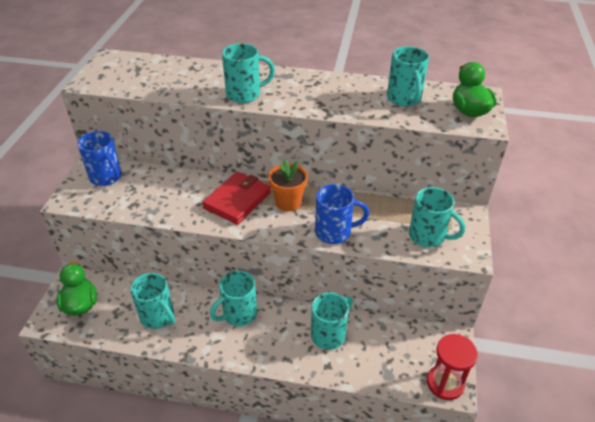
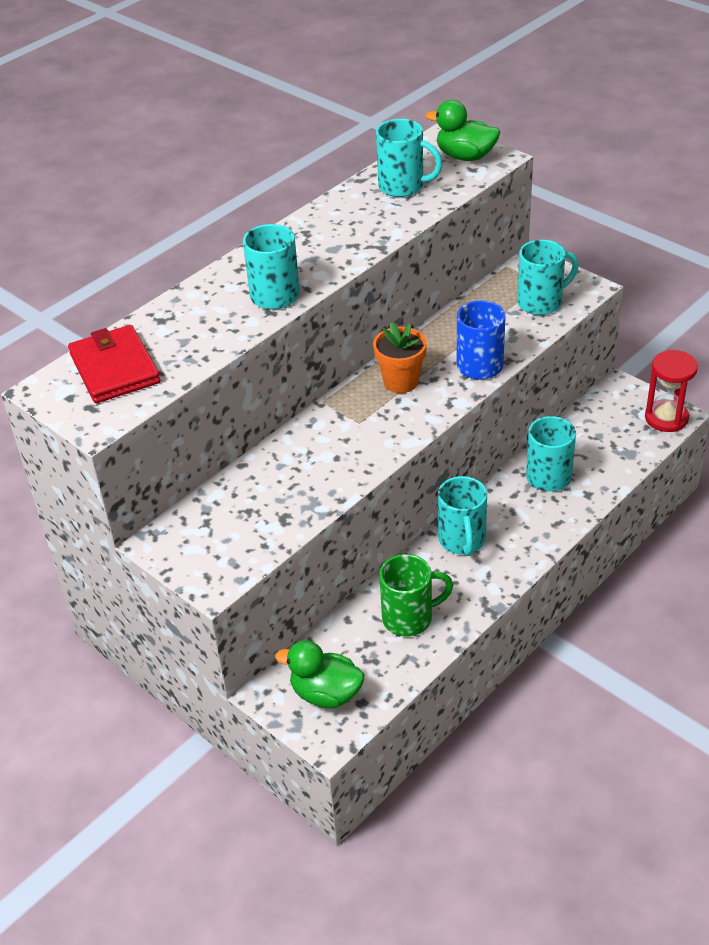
camera: 55 degrees left, 0 degrees up
blue mug [77,131,122,186] -> none
turquoise mug [130,273,175,329] -> green mug [379,554,453,636]
red wallet [202,172,271,225] -> red wallet moved to [68,325,161,403]

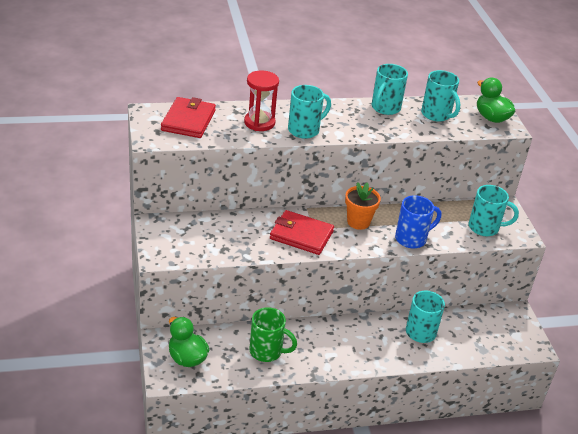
camera: 30 degrees right, 5 degrees down
turquoise mug [438,476,487,556] -> turquoise mug moved to [371,64,408,115]
red hourglass [645,350,698,432] -> red hourglass moved to [244,71,279,131]
none -> red wallet [270,210,334,255]

